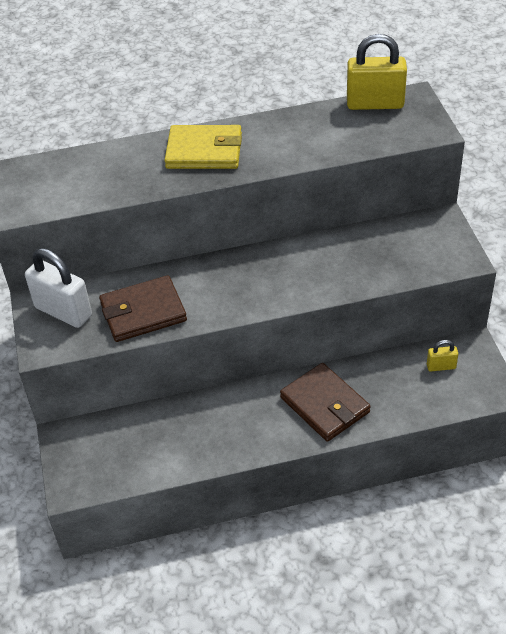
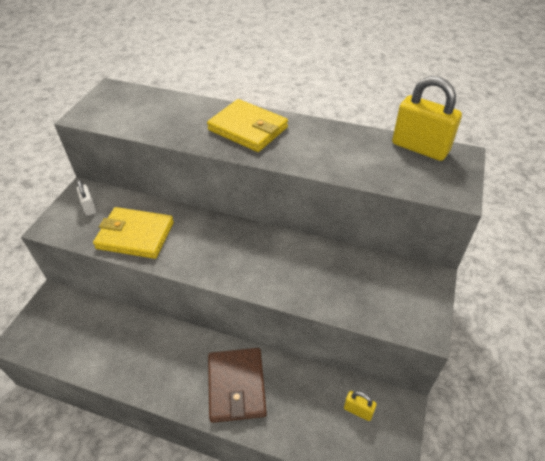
camera: 30 degrees right, 0 degrees up
white padlock [25,248,92,328] -> white padlock [77,180,96,216], size x0.49
brown wallet [99,275,187,342] -> yellow wallet [93,207,174,259]

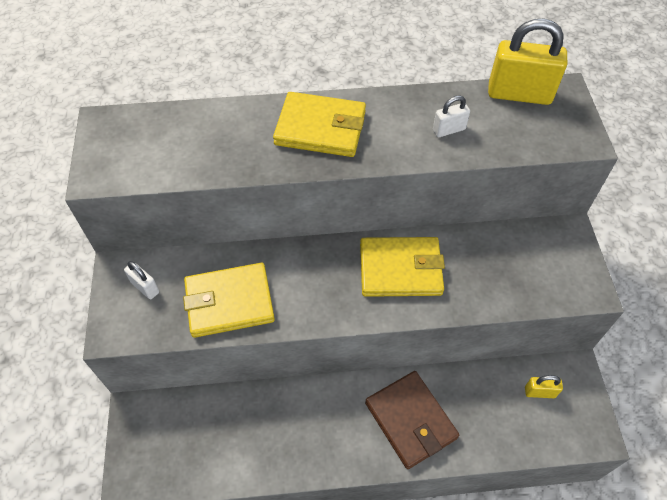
camera: 25 degrees left, 10 degrees up
none -> yellow wallet [360,237,445,297]
none -> white padlock [433,95,470,137]

